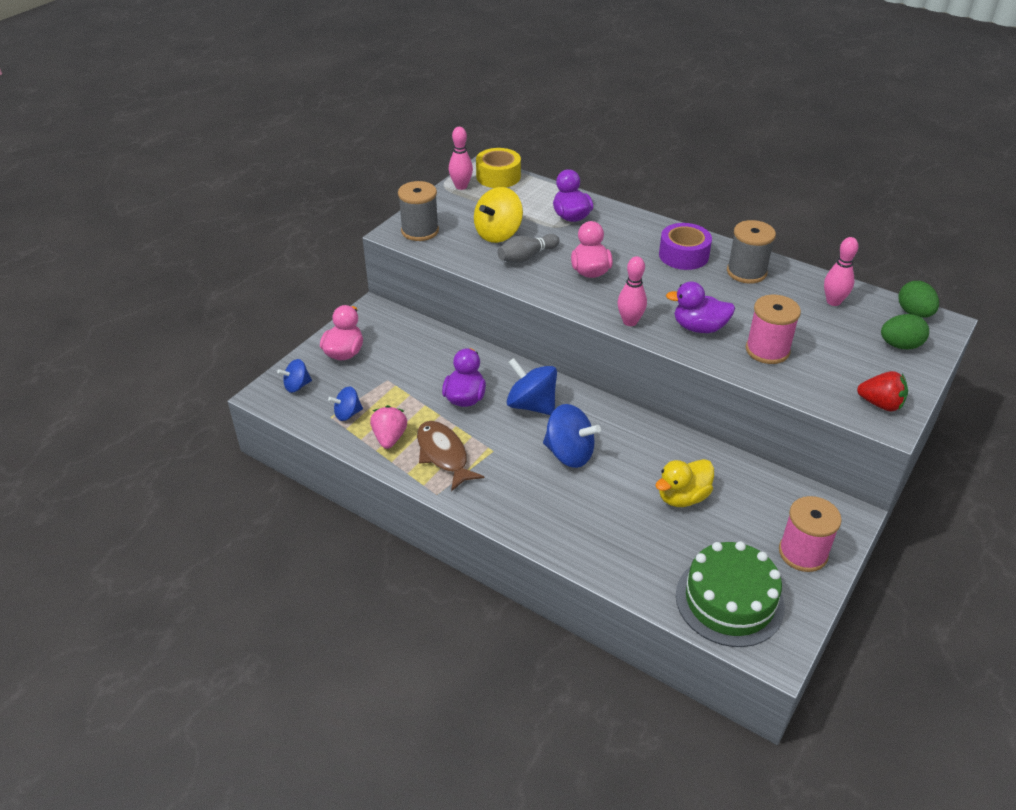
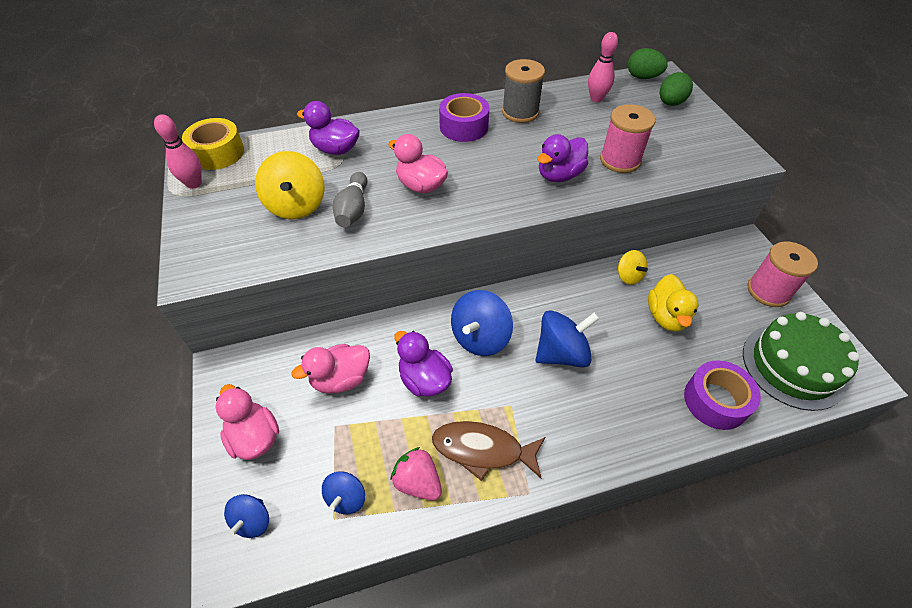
camera: 50 degrees left, 10 degrees up
grey spool [398,181,439,241] -> none
blue spinning top [506,358,557,415] -> blue spinning top turned 45 degrees counterclockwise [451,290,513,356]
pink bowling pin [618,256,647,326] -> none
red strawberry [857,371,908,411] -> none
none -> pink duck [291,344,370,394]
none -> yellow spinning top [618,250,648,285]
none -> purple tape [684,360,761,430]

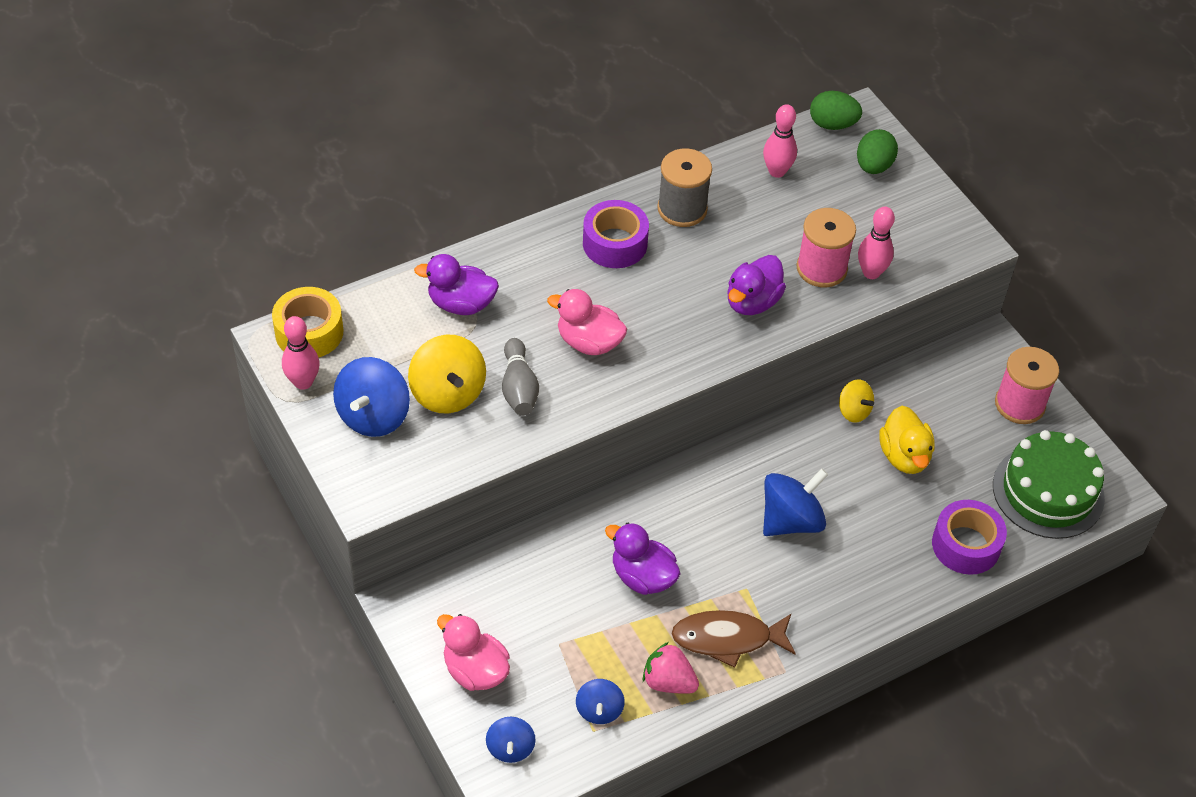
camera: 15 degrees left, 0 degrees up
pink duck [291,344,370,394] -> none
blue spinning top [451,290,513,356] -> blue spinning top moved to [333,357,410,437]
none -> pink bowling pin [858,206,895,279]

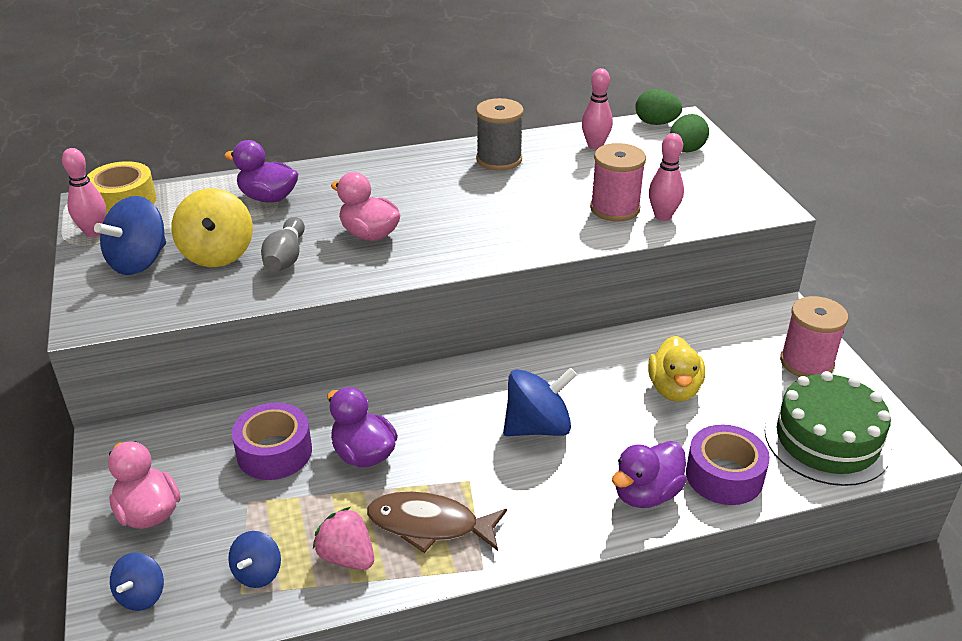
camera: 15 degrees right, 15 degrees down
purple tape [583,200,649,268] -> purple tape moved to [232,402,312,480]
purple duck [727,255,786,315] -> purple duck moved to [612,441,687,508]
yellow spinning top [839,379,874,423] -> none

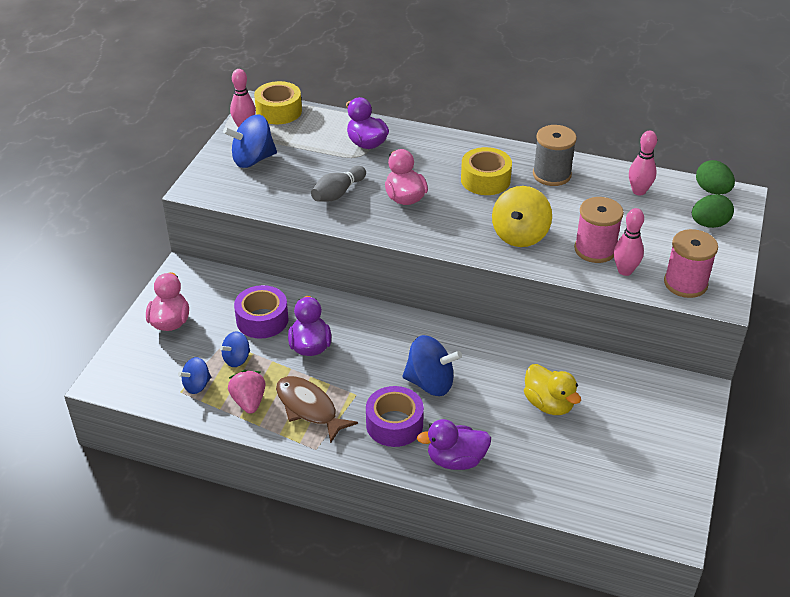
camera: 35 degrees right, 5 degrees up
blue spinning top [110,553,164,611] -> blue spinning top moved to [220,331,250,367]
yellow spinning top [172,189,253,267] -> yellow spinning top moved to [492,186,552,247]
yellow duck [648,336,705,402] -> yellow duck turned 75 degrees counterclockwise [524,364,581,415]
purple tape [686,425,770,505] -> purple tape moved to [366,386,424,447]
green cake [765,371,892,486] -> none
pink spool [780,296,848,377] -> pink spool moved to [664,229,718,298]
none -> yellow tape [461,147,512,195]

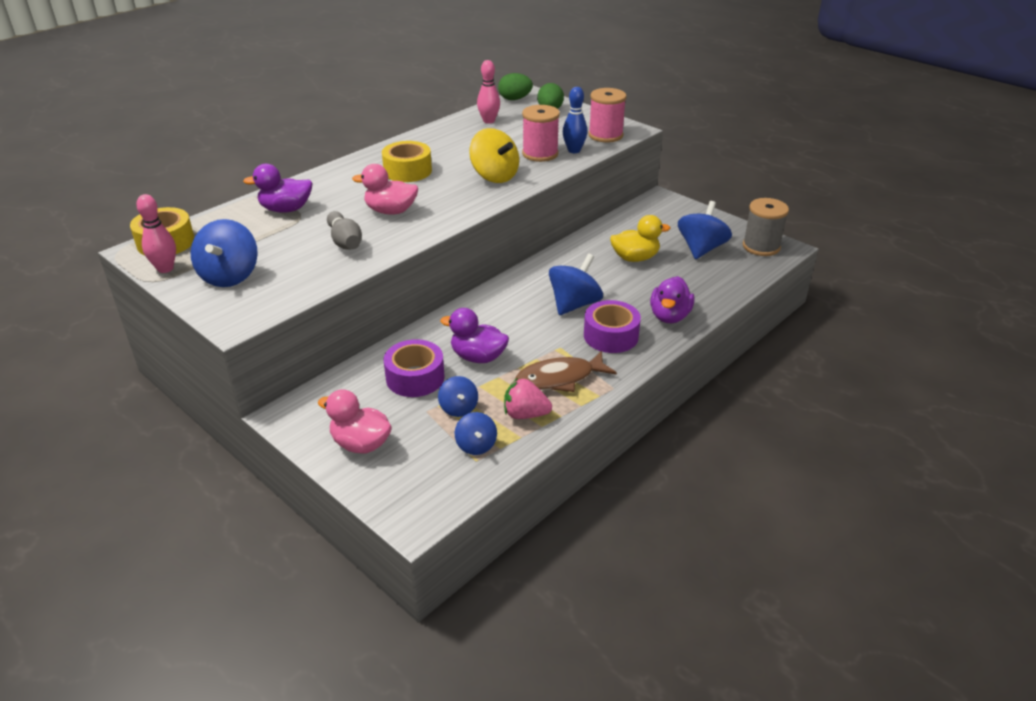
camera: 65 degrees left, 5 degrees down
grey spool [533,125,577,186] -> grey spool moved to [743,198,789,256]
pink bowling pin [614,208,644,276] -> blue bowling pin [563,87,588,153]
none -> blue spinning top [678,201,732,259]

